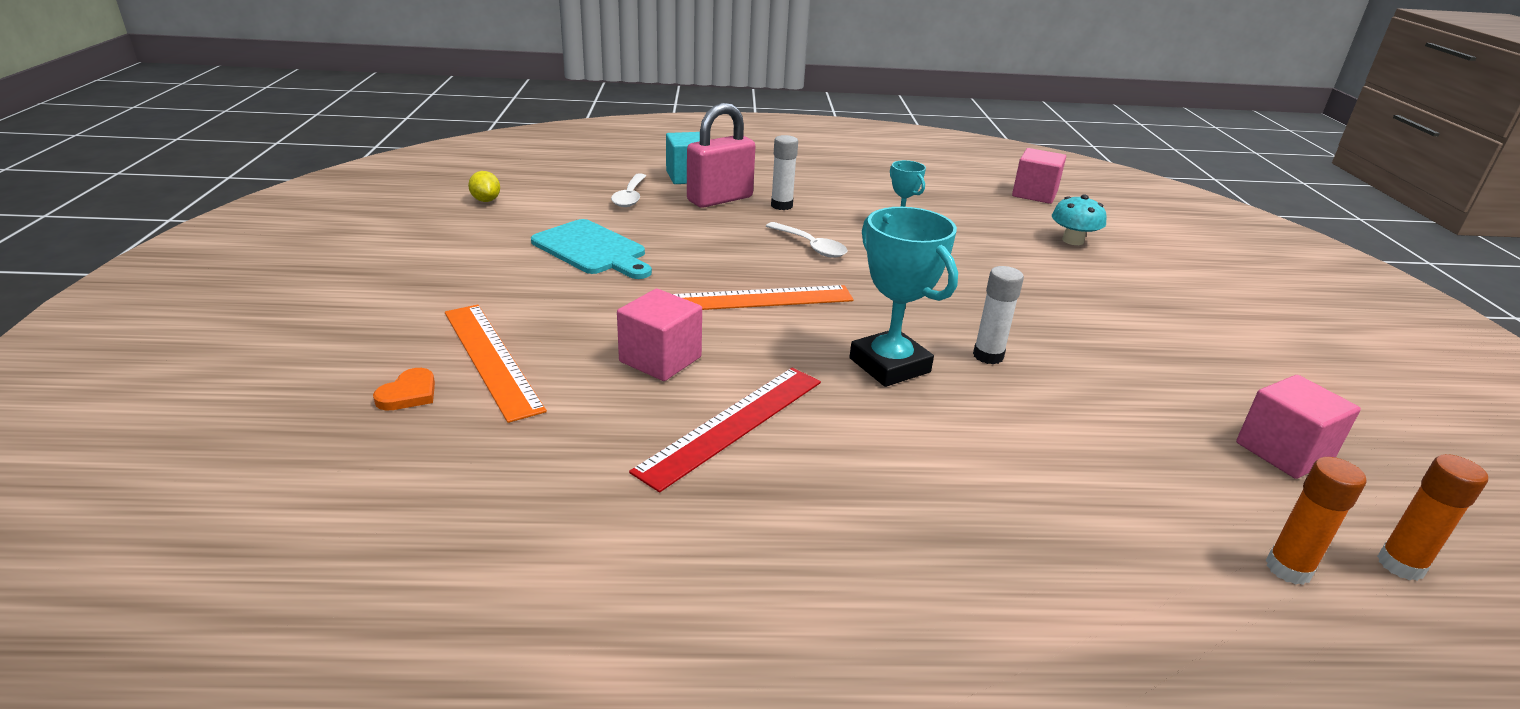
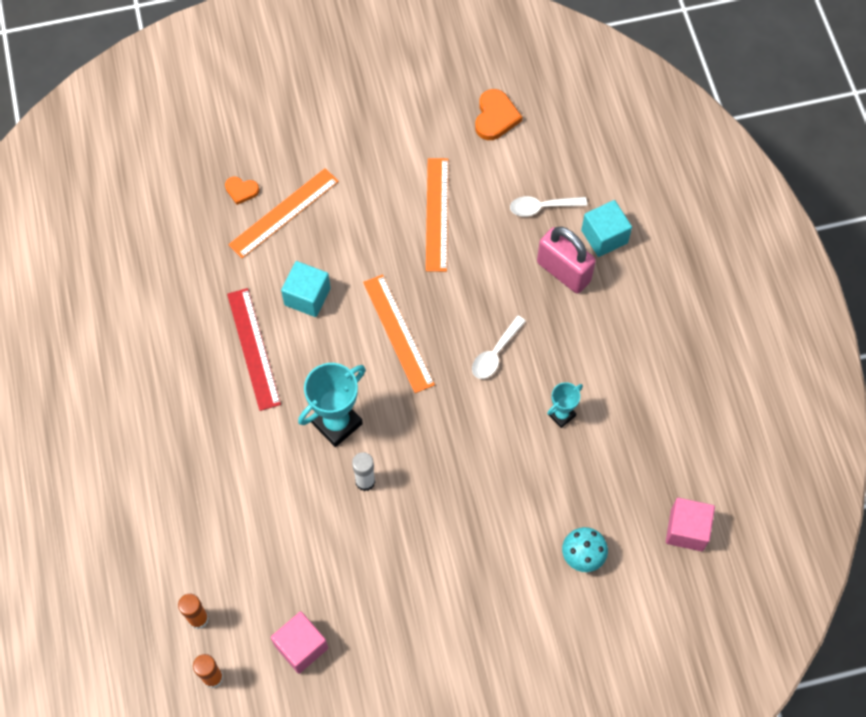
camera: 80 degrees right, 35 degrees up
yellow lemon [468,171,500,202] -> orange heart [475,89,522,140]
turquoise cutting board [531,219,652,279] -> orange ruler [426,158,448,272]
pink cube [617,289,702,381] -> turquoise cube [281,261,330,317]
red ruler [629,367,821,493] -> red ruler turned 45 degrees clockwise [227,288,281,411]
white glue stick [771,135,798,210] -> none

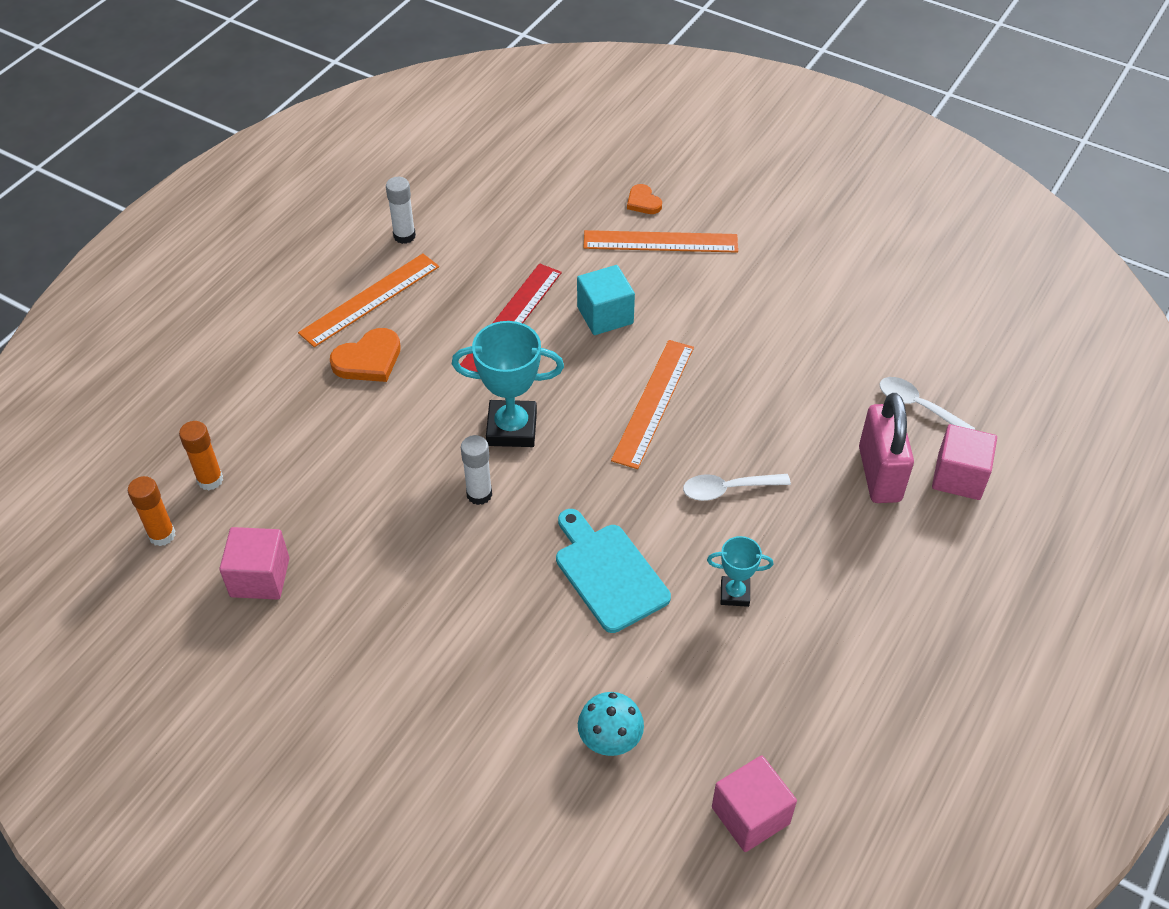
camera: 45 degrees right, 15 degrees down
orange ruler [426,158,448,272] -> orange ruler moved to [298,253,439,347]
orange heart [475,89,522,140] -> orange heart moved to [330,328,401,382]
turquoise cube [581,200,632,257] -> pink cube [932,424,997,500]
none -> white glue stick [386,177,416,244]
none -> turquoise cutting board [556,509,671,633]

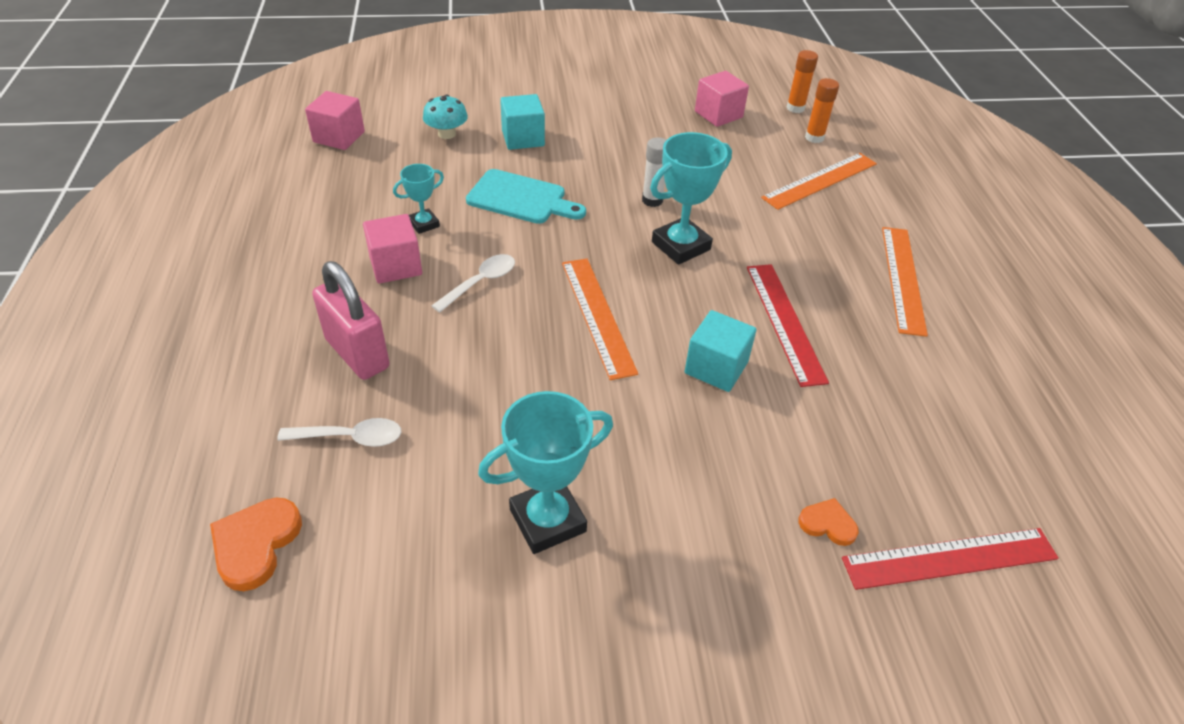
camera: 140 degrees right, 5 degrees down
orange heart [330,328,401,382] -> orange heart moved to [210,498,302,591]
white glue stick [386,177,416,244] -> none
orange ruler [583,230,738,253] -> orange ruler moved to [761,153,877,210]
pink cube [932,424,997,500] -> pink cube moved to [363,214,422,284]
none -> turquoise trophy [478,391,613,554]
none -> turquoise cube [500,94,545,150]
none -> red ruler [842,528,1059,590]

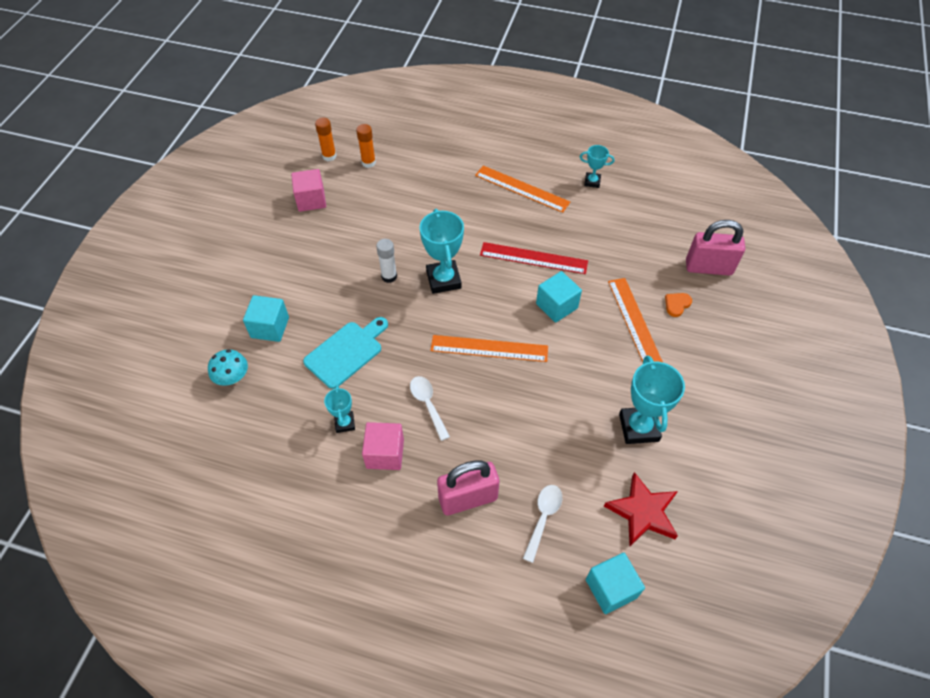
camera: 65 degrees left, 10 degrees up
orange heart [210,498,302,591] -> turquoise cube [586,553,645,614]
pink cube [305,91,365,150] -> none
orange ruler [761,153,877,210] -> orange ruler moved to [608,278,663,362]
red ruler [842,528,1059,590] -> pink padlock [686,220,745,276]
none -> turquoise trophy [580,145,615,188]
none -> red star [604,472,678,546]

